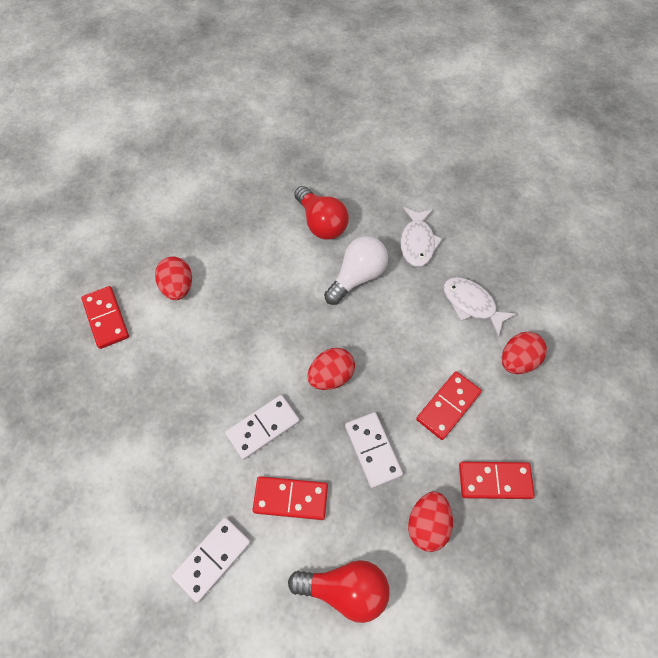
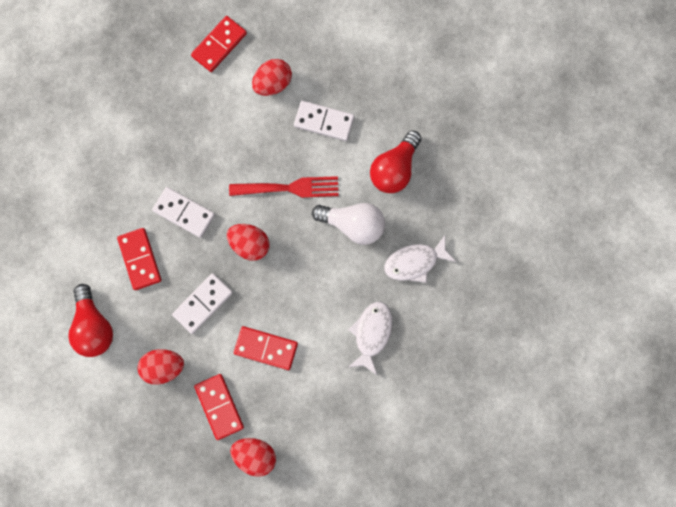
camera: 65 degrees right, 15 degrees up
white domino [172,517,251,603] -> white domino moved to [294,101,354,141]
red egg [501,332,547,374] -> red egg moved to [230,438,276,477]
none -> red fork [229,176,339,198]

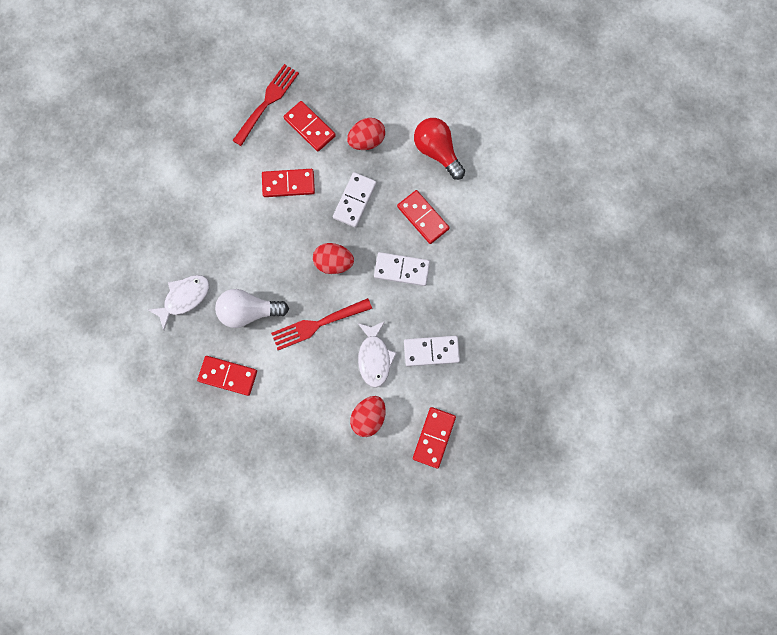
camera: 160 degrees right, 0 degrees up
red egg [230,438,276,477] -> red fork [232,64,299,146]
white domino [294,101,354,141] -> white domino moved to [404,336,460,366]
white fish [348,302,392,375] -> white fish moved to [358,321,396,388]
red light bulb [370,130,421,193] -> red domino [197,356,257,396]

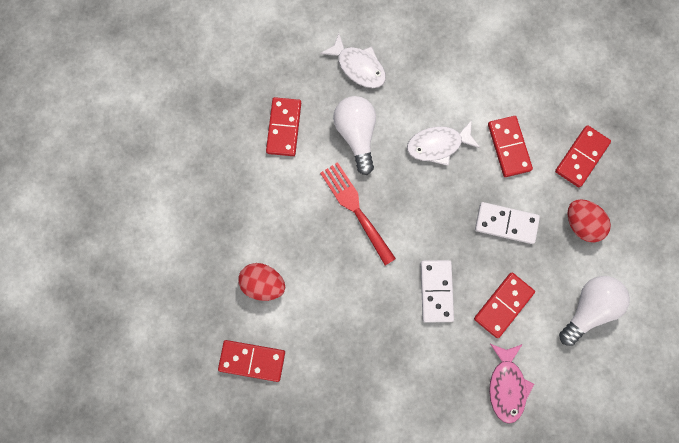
camera: 80 degrees right, 0 degrees up
red fork [232,64,299,146] -> none
red egg [313,243,354,274] -> none
white fish [358,321,396,388] -> white fish moved to [407,120,480,166]
white domino [404,336,460,366] -> none
red light bulb [414,118,465,180] -> white light bulb [559,276,630,346]
none -> pink fish [489,344,534,424]

